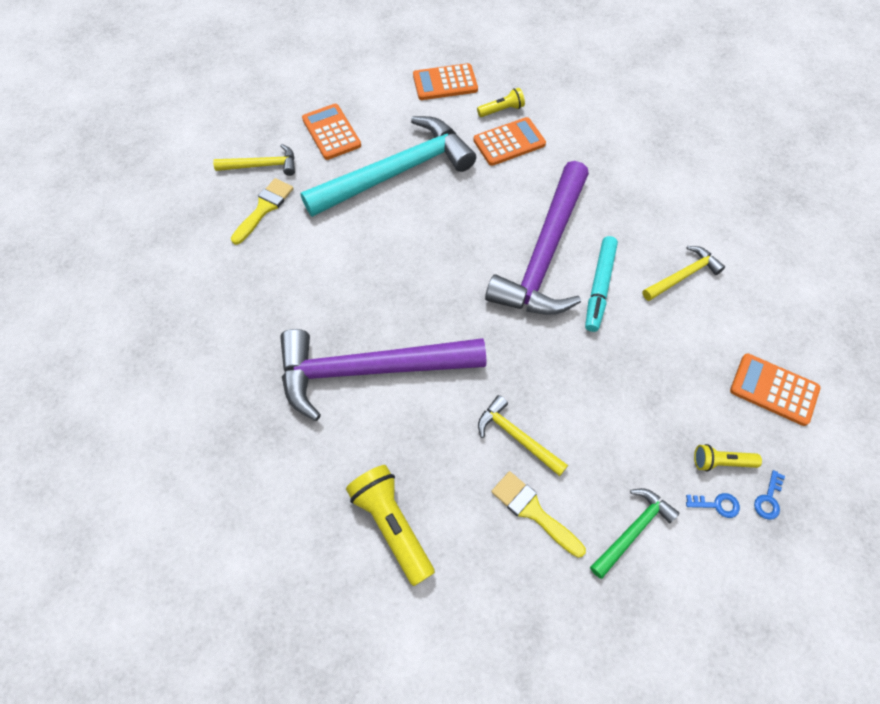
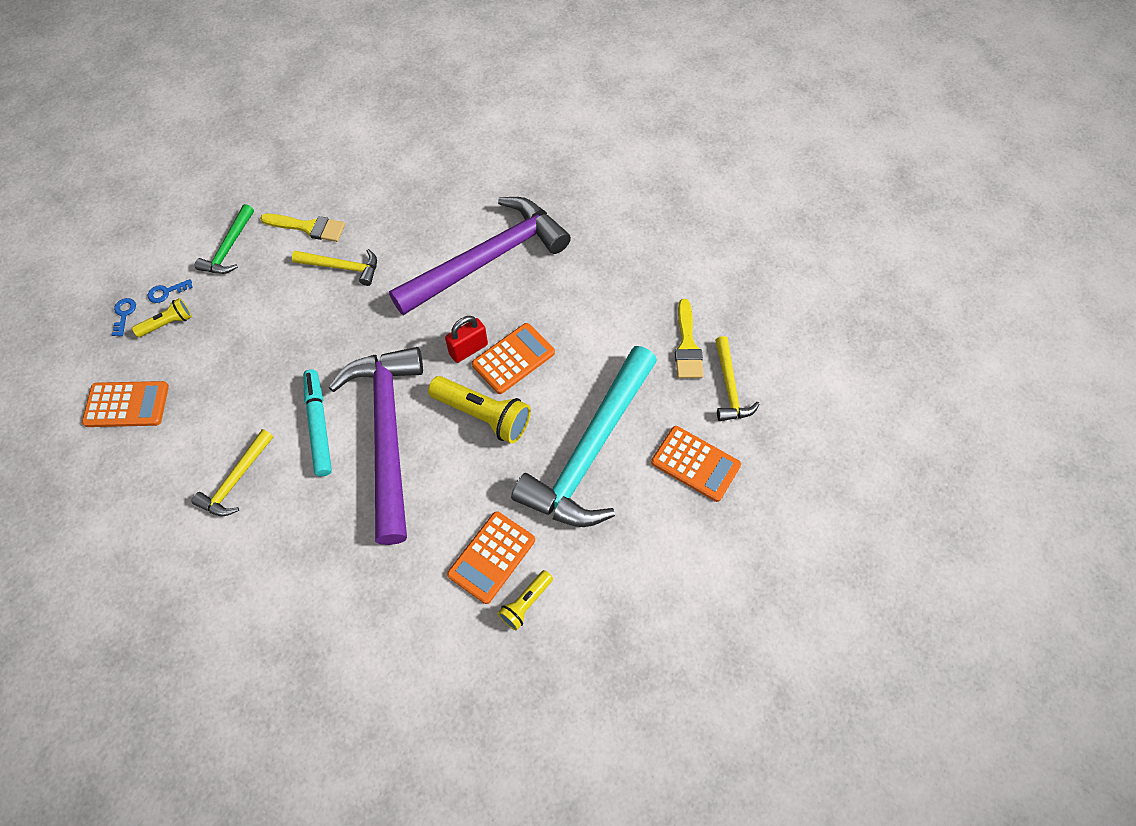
camera: 150 degrees right, 0 degrees up
yellow hammer [213,144,295,176] -> yellow hammer turned 60 degrees counterclockwise [715,336,760,421]
yellow flashlight [346,465,435,586] -> yellow flashlight moved to [428,376,531,444]
orange calculator [413,63,478,100] -> orange calculator moved to [472,323,555,394]
none -> red padlock [445,316,488,363]

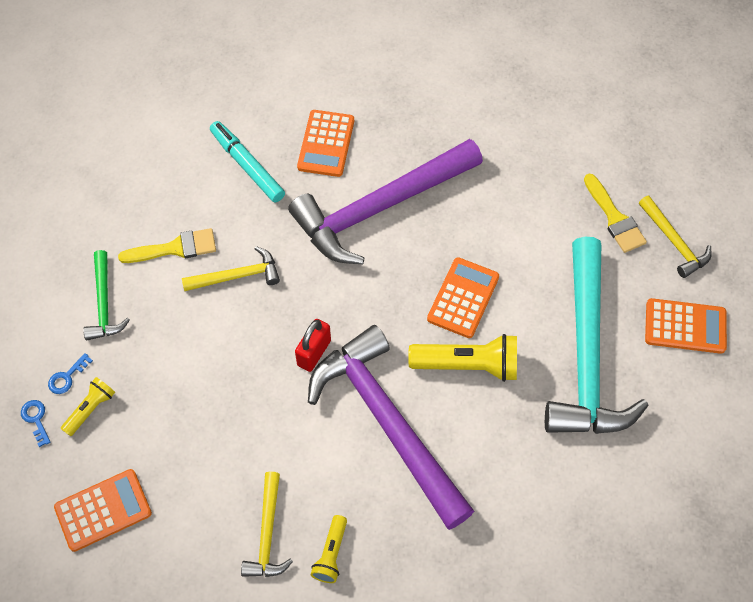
camera: 25 degrees left, 0 degrees up
turquoise marker [303,369,332,476] -> turquoise marker moved to [210,121,285,203]
purple hammer [389,197,571,315] -> purple hammer turned 150 degrees counterclockwise [288,139,483,264]
red padlock [445,316,488,363] -> red padlock moved to [295,319,331,372]
orange calculator [447,511,535,604] -> orange calculator moved to [297,110,354,177]
yellow flashlight [498,570,553,630] -> yellow flashlight moved to [310,515,347,583]

